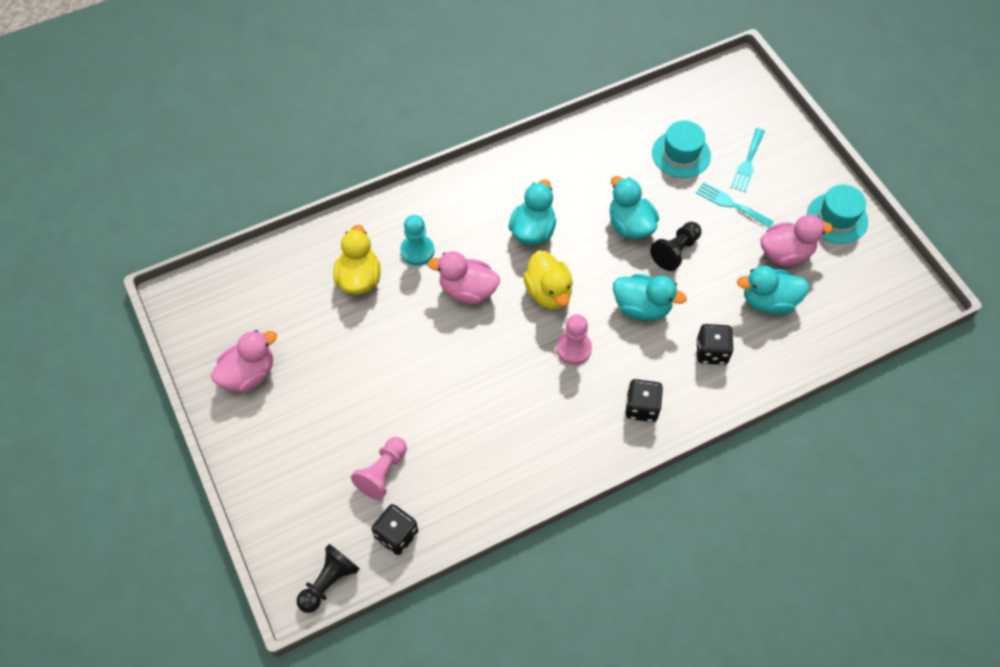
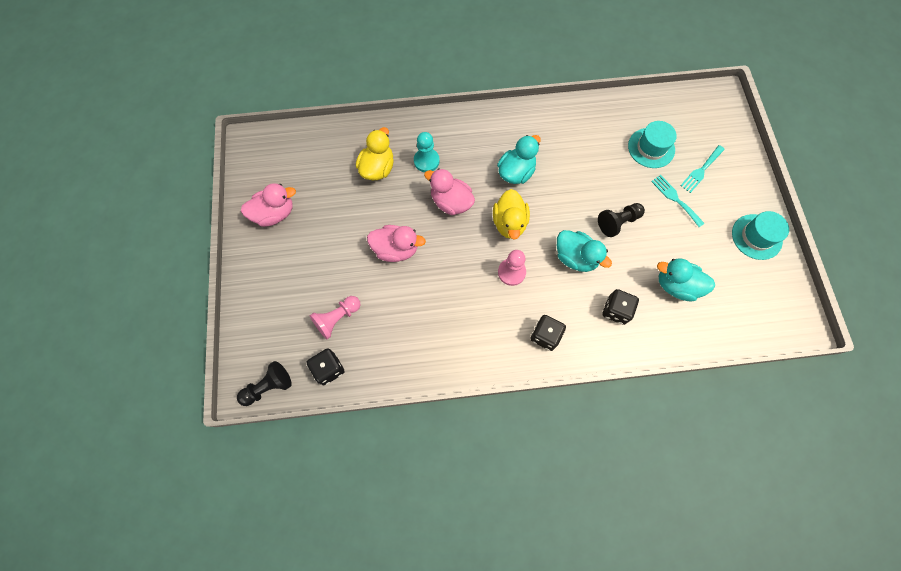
camera: 20 degrees right, 10 degrees up
turquoise duck [610,176,659,239] -> none
pink duck [760,215,833,266] -> pink duck moved to [367,225,426,262]

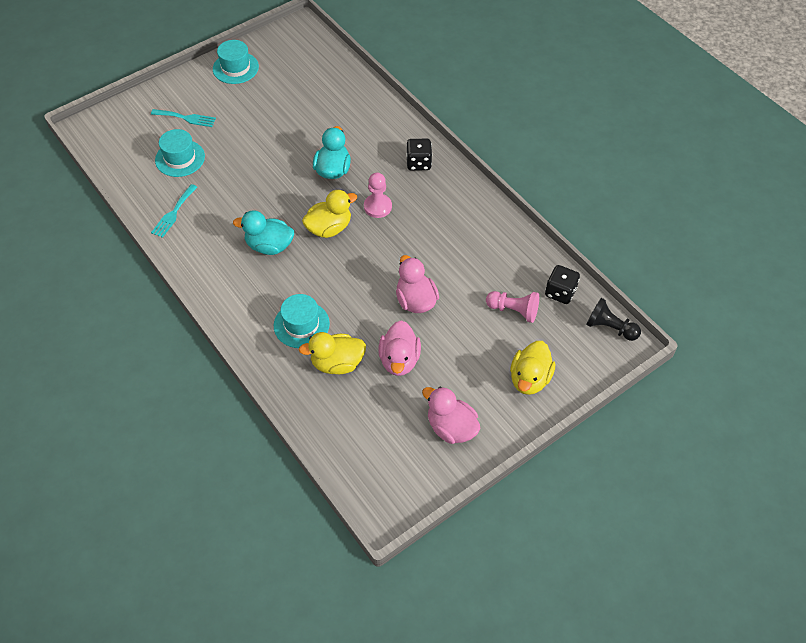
camera: 120 degrees left, 15 degrees down
turquoise pawn [414,132,440,172] -> turquoise hat [274,294,330,348]
pink duck [424,168,475,215] -> pink duck moved to [379,320,421,376]
black pawn [598,203,645,237] -> none
black dice [603,289,639,325] -> none
turquoise fork [651,175,705,227] -> turquoise fork moved to [151,184,197,238]
turquoise duck [657,258,715,301] -> none
none -> yellow duck [510,341,555,395]

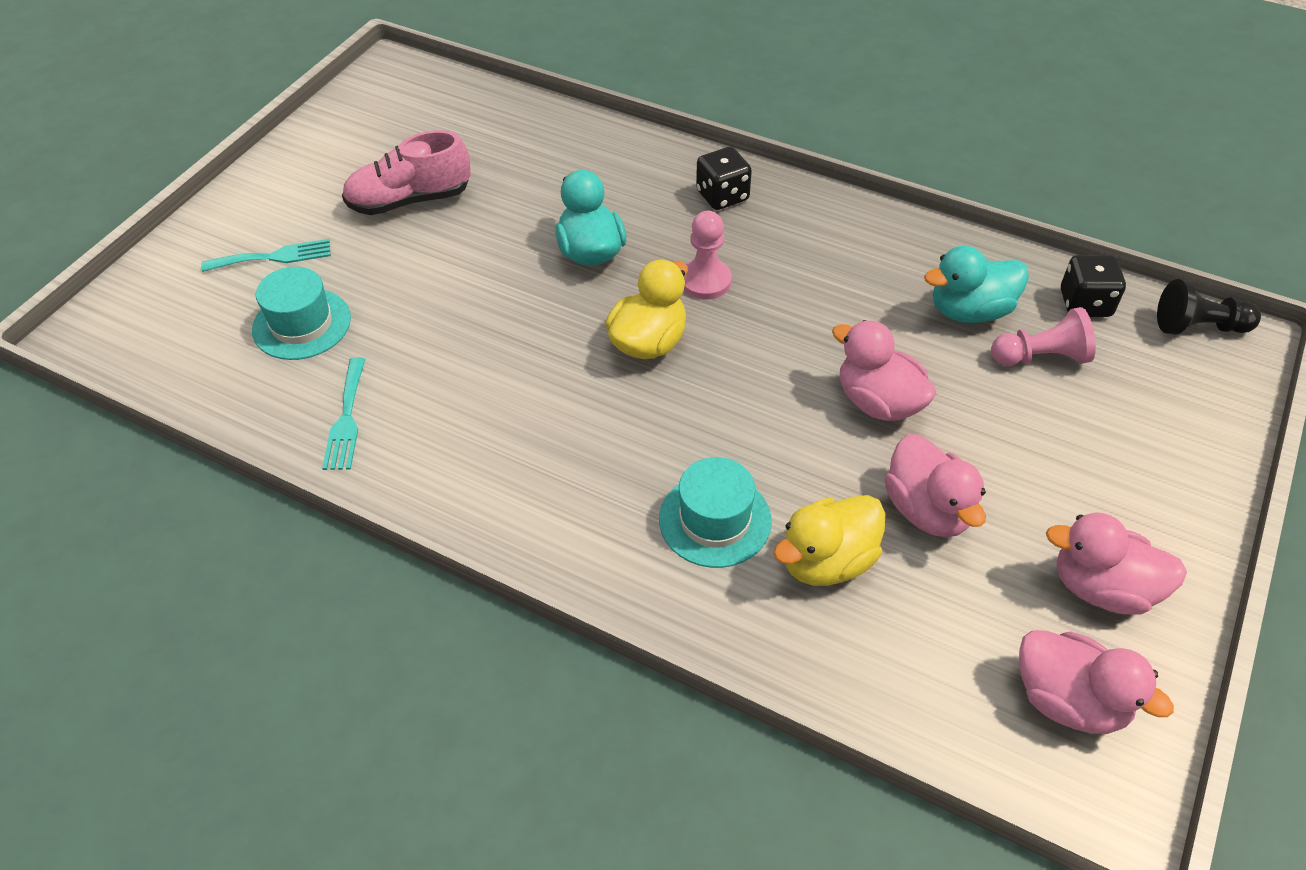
camera: 25 degrees left, 5 degrees down
turquoise hat [213,40,259,84] -> none
turquoise duck [233,210,294,255] -> turquoise duck moved to [924,246,1029,323]
yellow duck [510,341,555,395] -> none
none -> pink shoe [342,130,471,215]
none -> pink duck [1019,630,1174,734]

